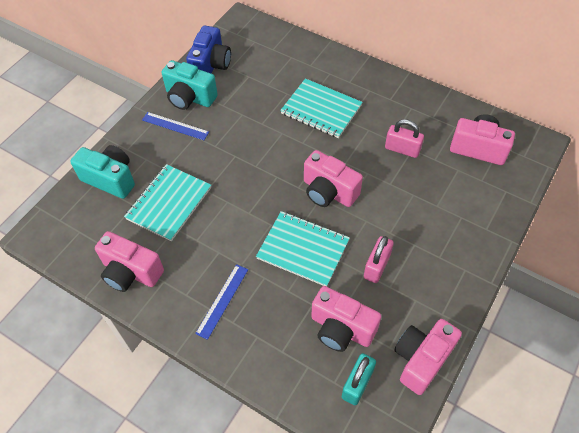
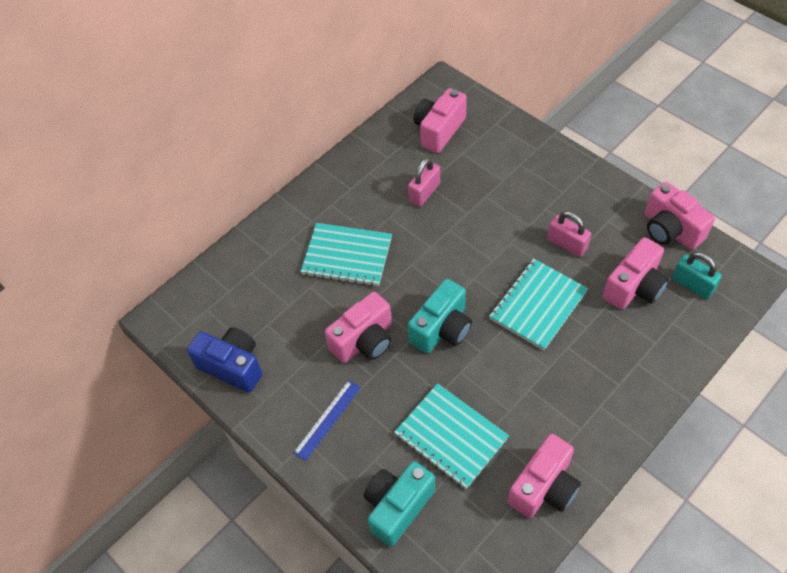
camera: 75 degrees left, 0 degrees up
turquoise camera [162,60,218,110] -> turquoise camera moved to [408,279,472,354]
blue ruler [195,264,248,340] -> none
turquoise notebook [280,78,363,138] -> turquoise notebook turned 60 degrees clockwise [300,223,392,287]
pink camera [304,150,363,207] -> pink camera moved to [325,292,392,363]

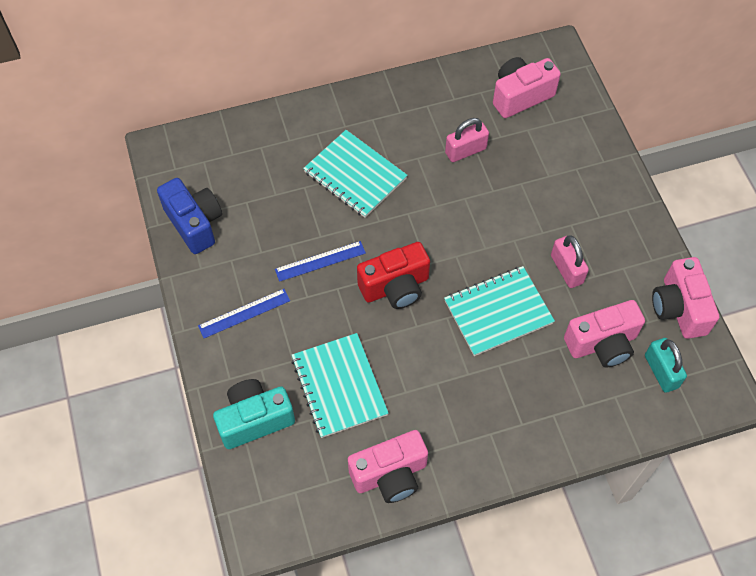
camera: 25 degrees right, 5 degrees up
pink camera [325,292,392,363] -> blue ruler [275,241,366,282]
turquoise camera [408,279,472,354] -> red camera [357,242,430,309]

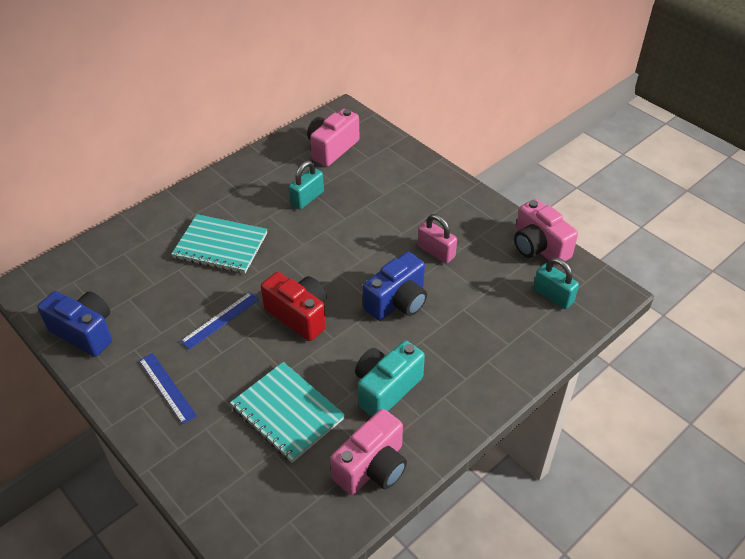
camera: 25 degrees left, 15 degrees down
blue ruler [198,289,290,338] -> blue ruler turned 75 degrees counterclockwise [139,353,197,424]
turquoise camera [213,379,295,449] -> turquoise camera moved to [355,341,425,417]
red camera [357,242,430,309] -> red camera turned 90 degrees counterclockwise [261,272,327,341]
turquoise notebook [444,266,555,356] -> blue camera [363,252,427,321]
pink padlock [445,118,489,162] -> turquoise padlock [289,161,324,209]
pink camera [564,300,645,367] -> none

